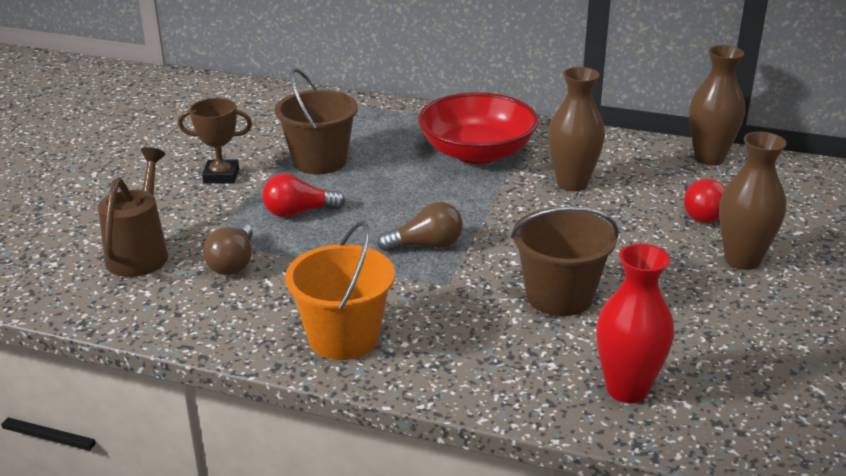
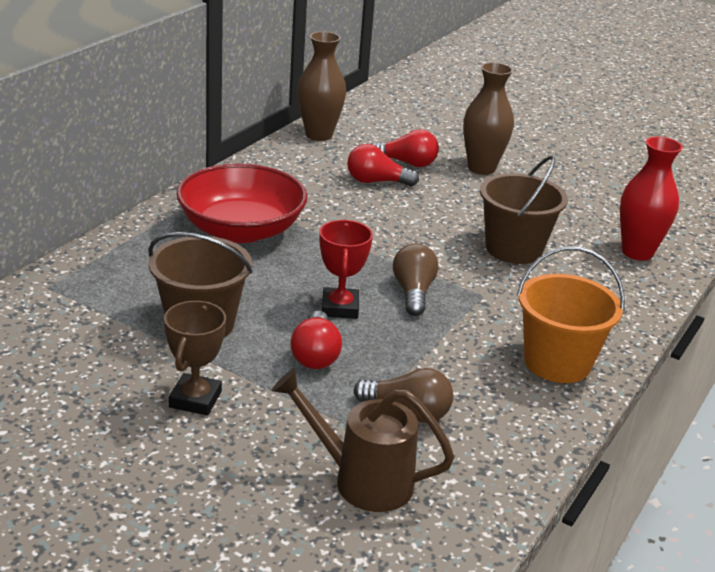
camera: 80 degrees left, 0 degrees up
brown vase [548,67,605,191] -> none
none -> red trophy [319,220,373,319]
none -> red light bulb [347,144,419,186]

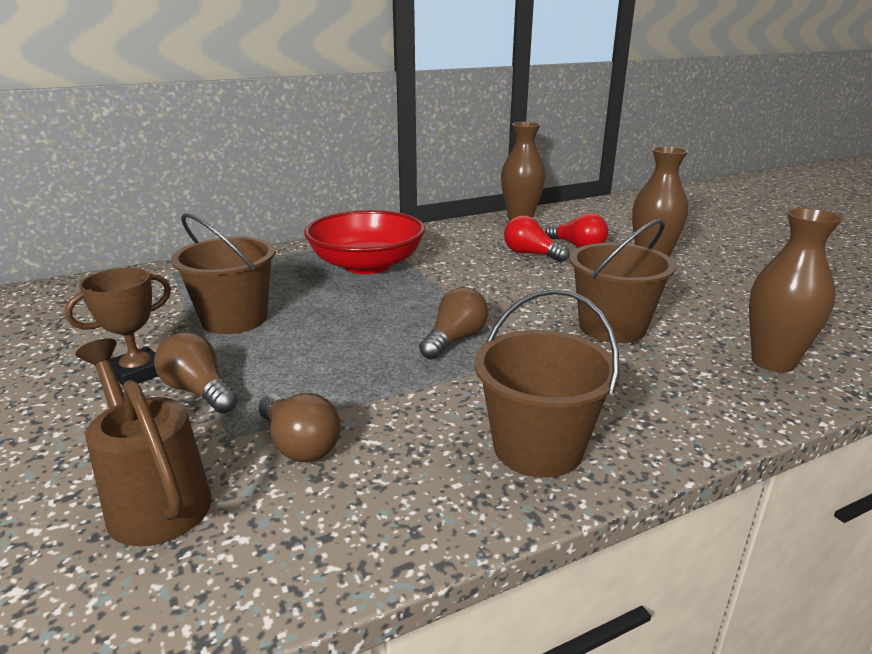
camera: 35 degrees right, 5 degrees down
red light bulb [291,311,342,369] -> none
red trophy [319,220,373,319] -> none
orange bucket [517,247,625,383] -> brown bucket [474,289,620,478]
red vase [620,137,683,261] -> brown vase [749,208,843,373]
none -> brown light bulb [154,332,238,413]

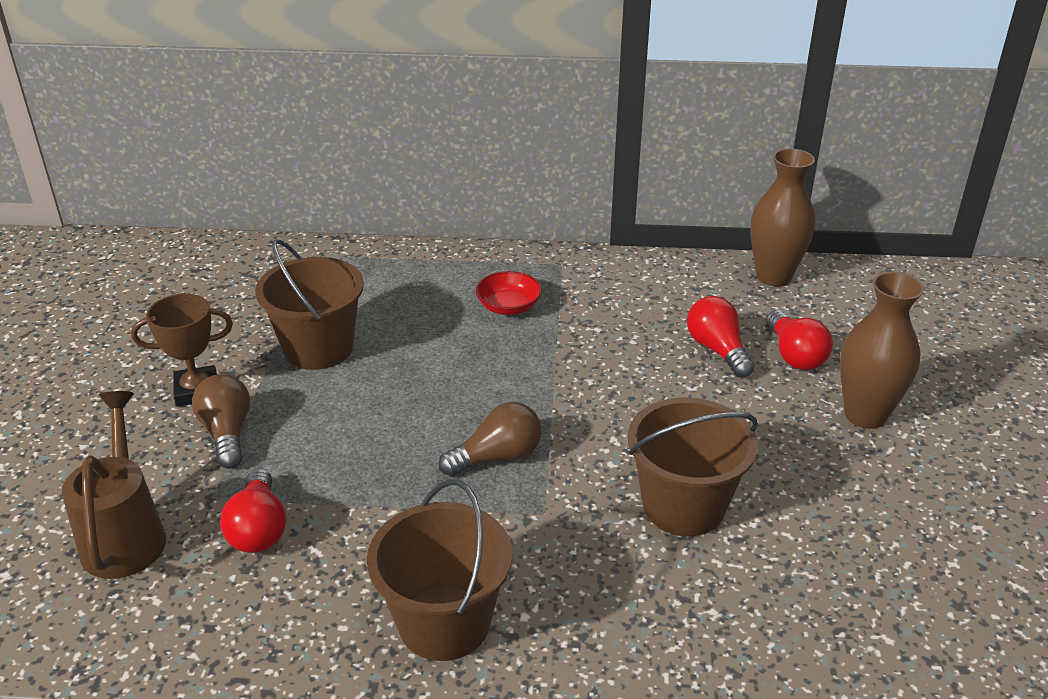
camera: 30 degrees right, 10 degrees up
brown light bulb [259,393,341,462] -> red light bulb [220,468,286,553]
red bowl [304,210,425,274] -> red bowl [476,271,542,315], size x0.45
brown vase [749,208,843,373] -> none

